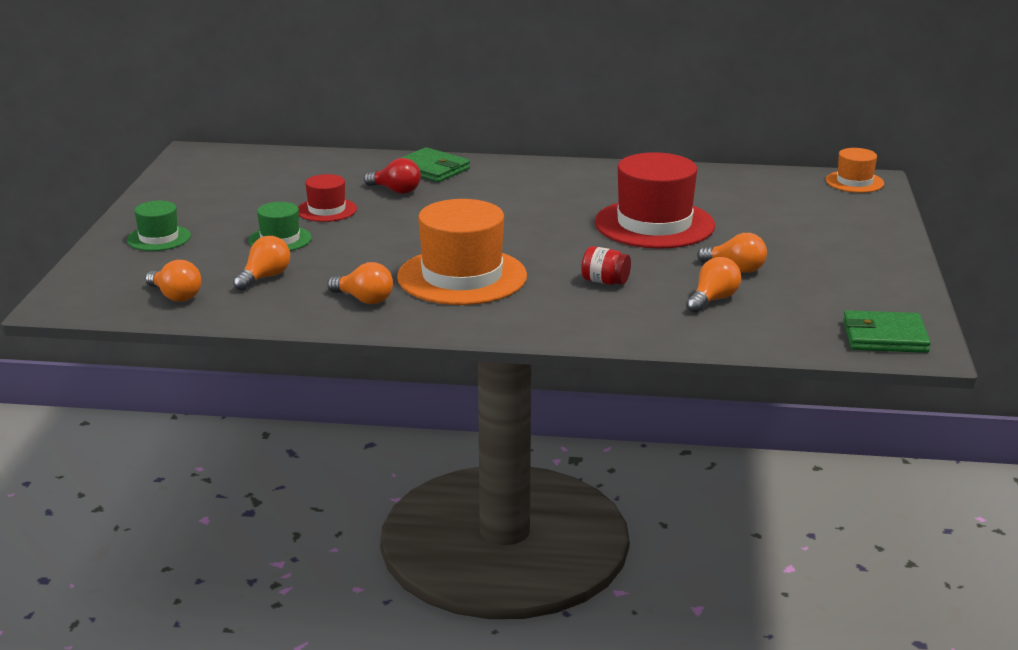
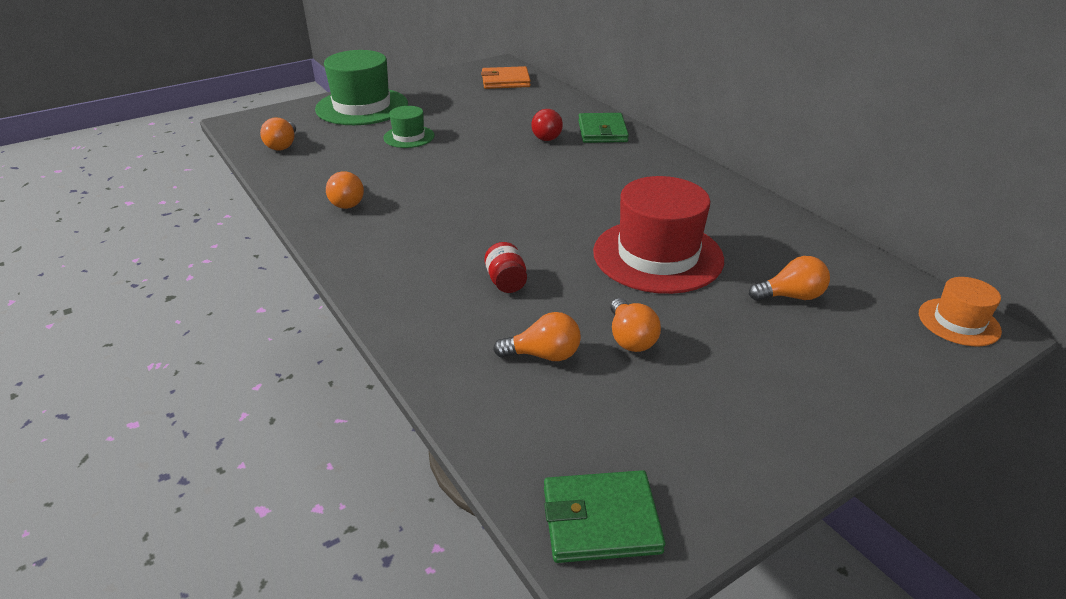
camera: 50 degrees right, 10 degrees up
green hat [127,201,191,251] -> green hat [315,50,408,125], size x1.95
orange light bulb [233,236,290,291] -> orange light bulb moved to [749,256,830,301]
red hat [298,174,357,222] -> none
orange hat [397,199,527,305] -> none
green wallet [843,310,931,353] -> green wallet turned 60 degrees counterclockwise [544,470,665,563]
none -> orange wallet [481,66,531,89]

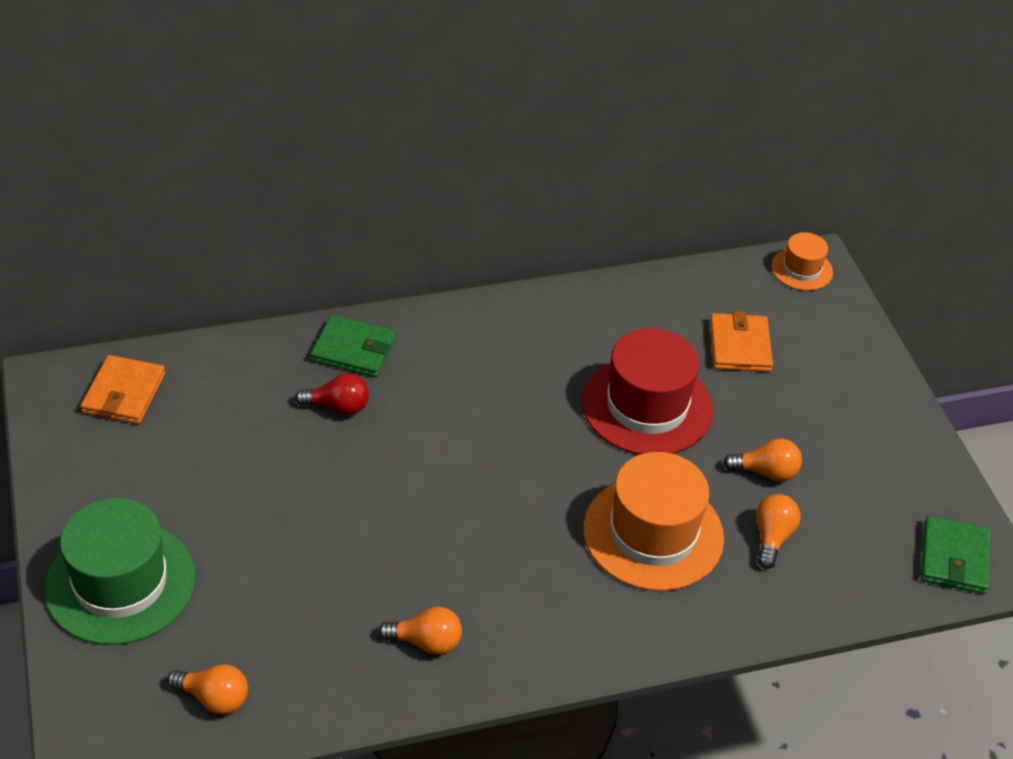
camera: 75 degrees left, 10 degrees up
green hat [383,106,435,148] -> none
red jar [484,242,527,293] -> orange hat [583,452,724,591]
orange light bulb [749,256,830,301] -> orange wallet [709,311,773,372]

